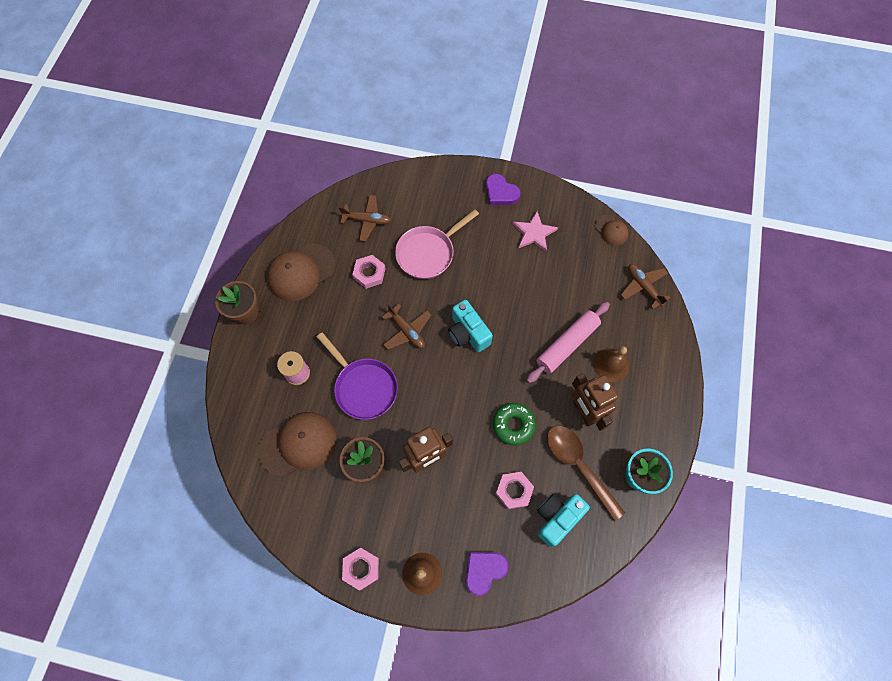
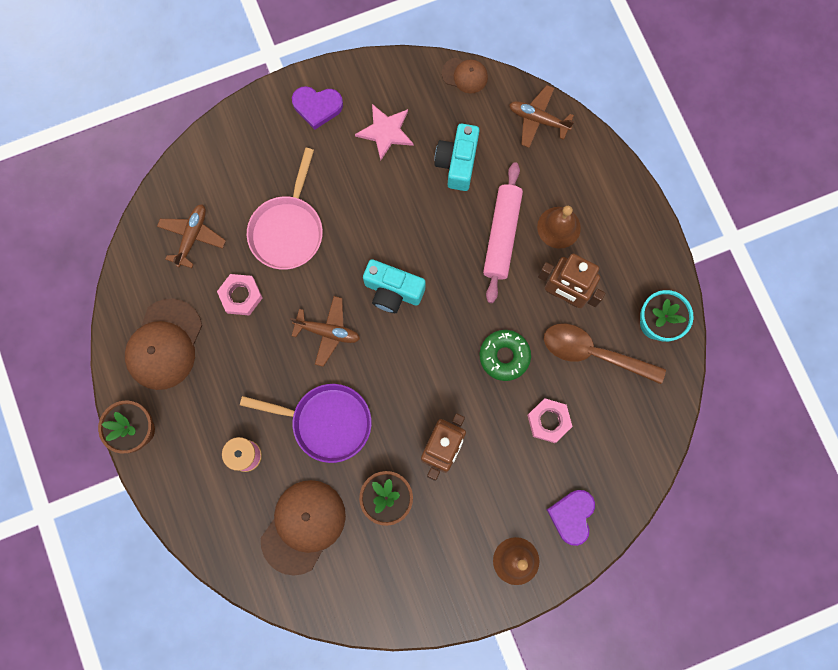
camera: 35 degrees left, 10 degrees up
brown plane [339,195,391,242] -> brown plane turned 45 degrees counterclockwise [157,204,226,268]
pink nut [342,548,379,590] -> none
turquoise camera [537,494,590,547] -> turquoise camera moved to [434,124,480,191]

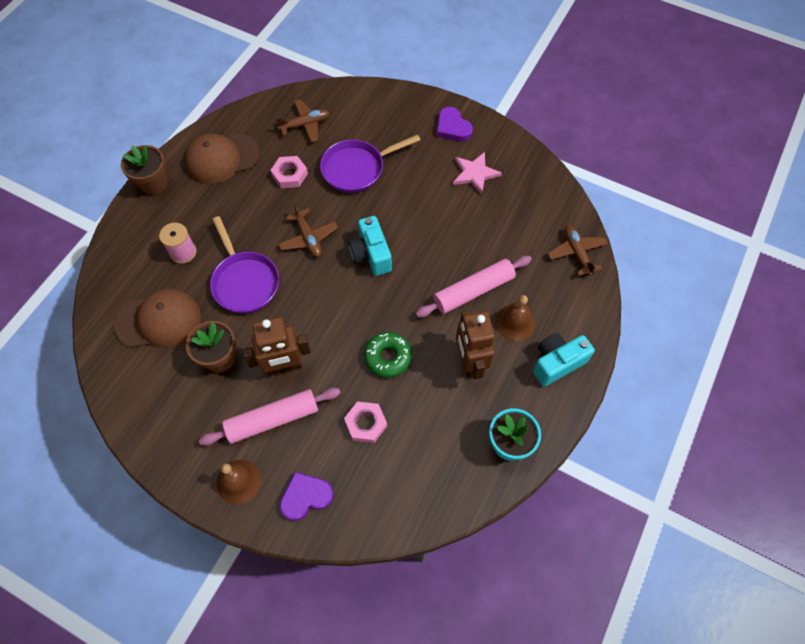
camera: 50 degrees right, 15 degrees down
pink pan [247,148,323,270] -> purple pan [320,134,420,193]
turquoise camera [434,124,480,191] -> turquoise camera moved to [533,333,595,386]
brown cap [442,58,488,93] -> none
brown spoon [544,324,666,384] -> none
none -> pink rolling pin [199,388,341,446]

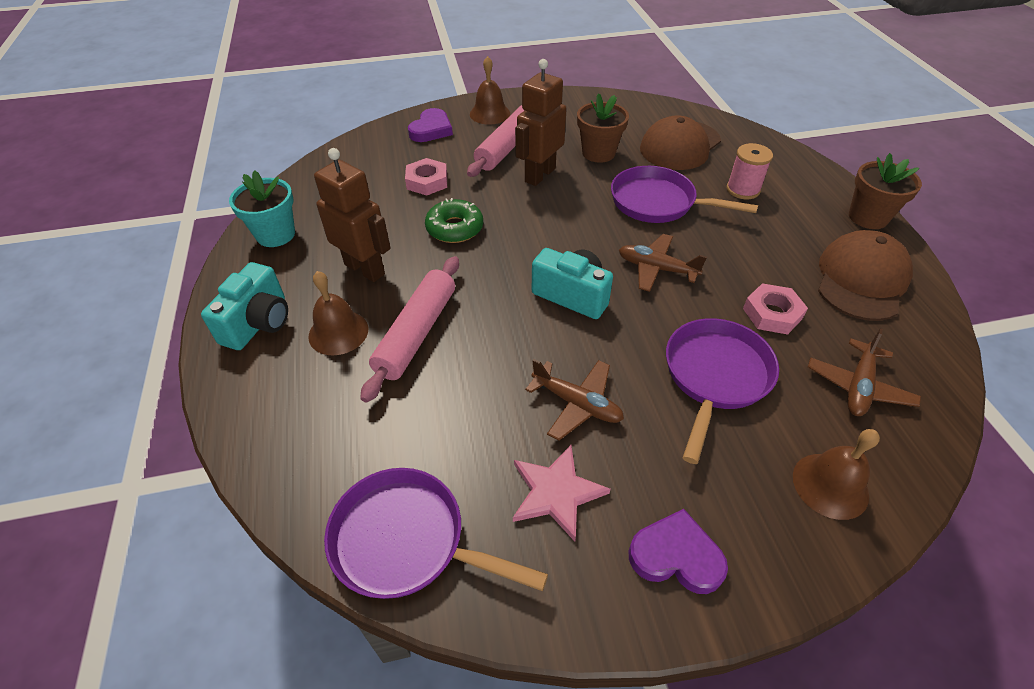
camera: 140 degrees right, 15 degrees down
brown plane [548,225,608,276] -> brown plane moved to [525,359,624,441]
none -> purple pan [324,468,548,599]
none -> brown bell [793,429,880,520]

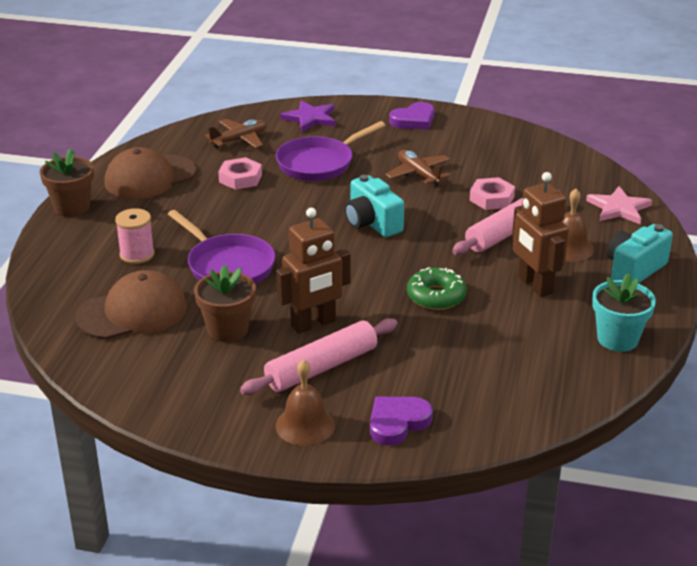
camera: 155 degrees left, 15 degrees down
purple pan [324,468,548,599] -> none
pink nut [405,158,447,196] -> pink nut moved to [470,177,515,210]
pink star [513,445,610,542] -> pink star moved to [586,186,652,225]
brown plane [619,234,707,292] -> none
purple heart [628,509,728,594] -> purple heart turned 75 degrees counterclockwise [389,102,435,130]
brown bell [793,429,880,520] -> purple star [280,100,336,132]

